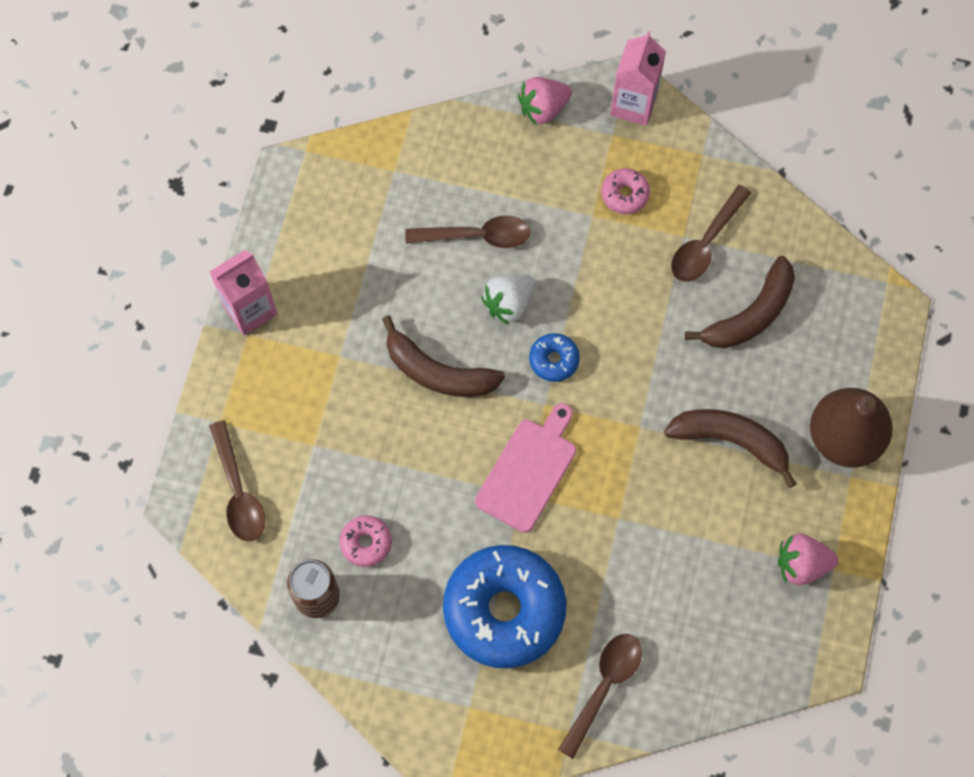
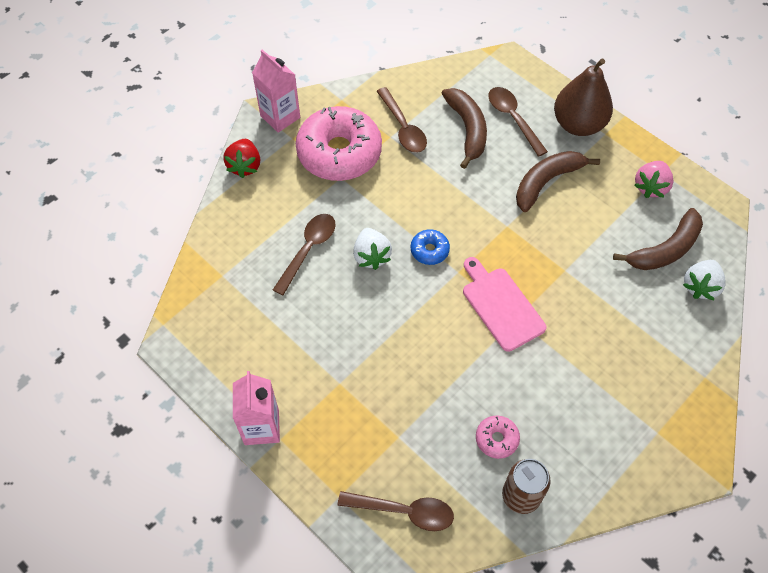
camera: 60 degrees left, 10 degrees down
brown banana [382,316,505,397] -> brown banana moved to [613,208,703,270]
blue donut [443,545,567,669] -> none
pink strawberry [518,77,572,126] -> red strawberry [223,139,260,178]
brown spoon [558,634,642,759] -> brown spoon moved to [488,87,548,157]
pink donut [601,168,650,214] -> pink donut [296,106,382,181], size x2.32
none -> white strawberry [683,260,726,300]

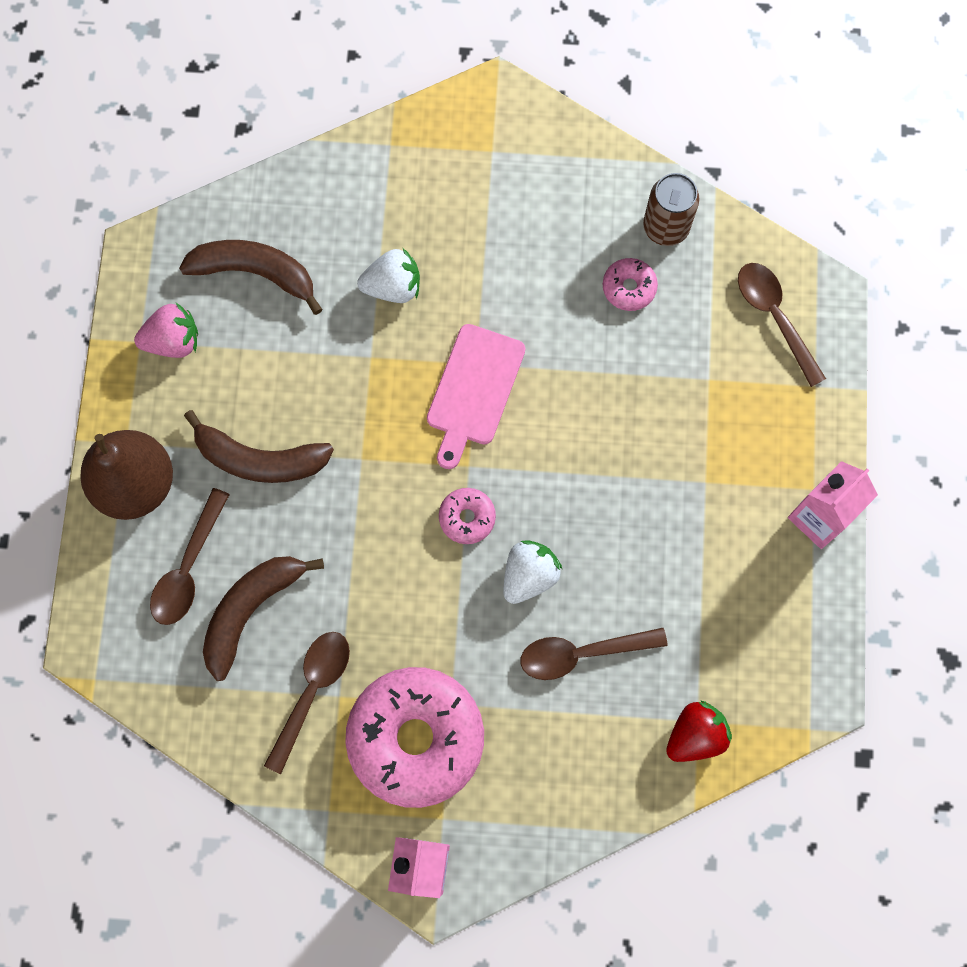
camera: 130 degrees left, 15 degrees up
red strawberry [223,139,260,178] -> red strawberry moved to [666,700,732,762]
blue donut [411,229,450,265] -> pink donut [439,488,496,544]
white strawberry [683,260,726,300] -> white strawberry moved to [357,248,420,303]

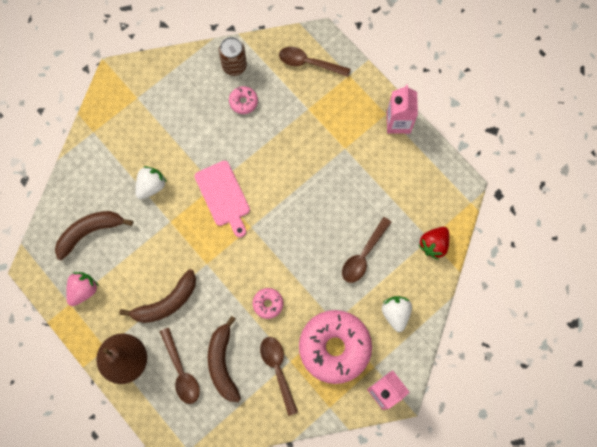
camera: 45 degrees left, 0 degrees up
pink donut [439,488,496,544] -> pink donut moved to [253,288,283,319]
white strawberry [504,540,562,604] -> white strawberry moved to [382,296,412,332]
red strawberry [666,700,732,762] -> red strawberry turned 150 degrees counterclockwise [419,227,449,260]

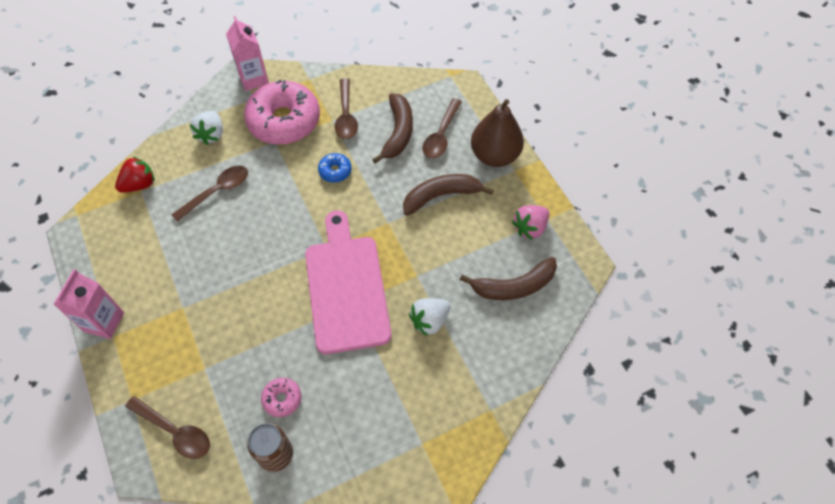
camera: 165 degrees left, 15 degrees down
brown spoon [160,328,200,404] -> brown spoon turned 150 degrees counterclockwise [423,98,462,158]
pink cutting board [195,161,250,237] -> pink cutting board [305,211,392,354], size x1.60
pink donut [253,288,283,319] -> blue donut [318,153,352,182]

